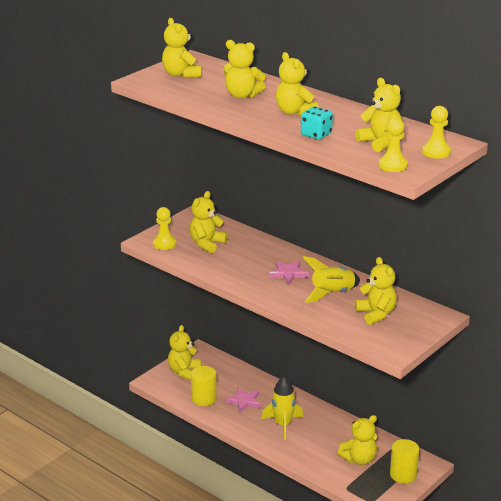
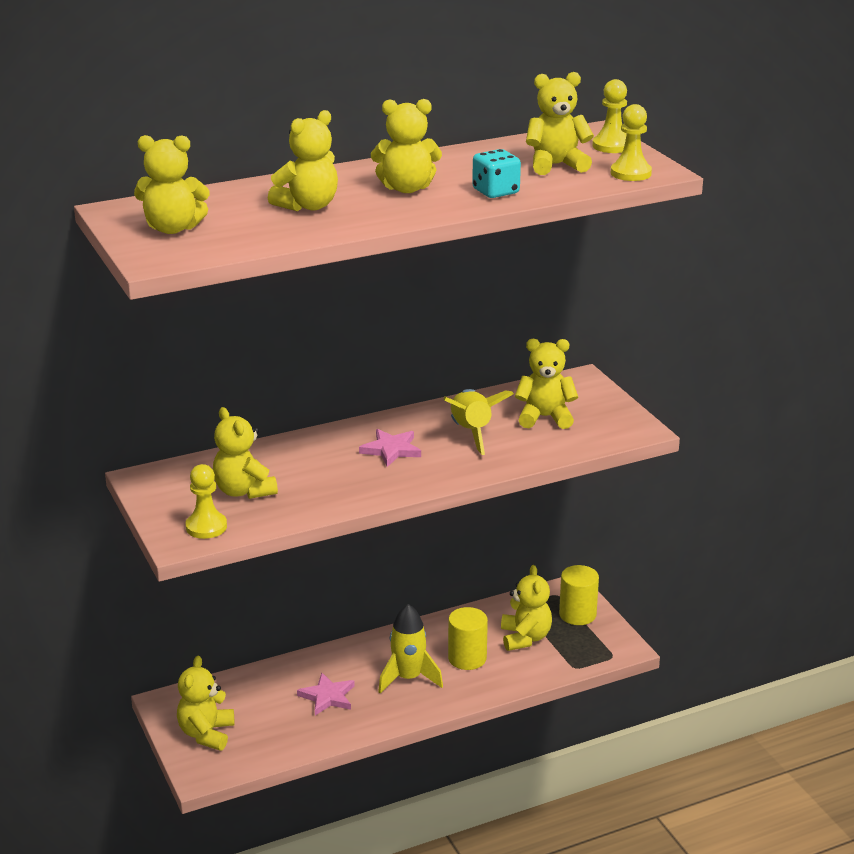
camera: 65 degrees left, 0 degrees up
yellow teddy bear [168,325,201,380] -> yellow teddy bear turned 60 degrees clockwise [177,656,234,751]
yellow cylinder [191,366,217,406] -> yellow cylinder moved to [448,607,488,670]

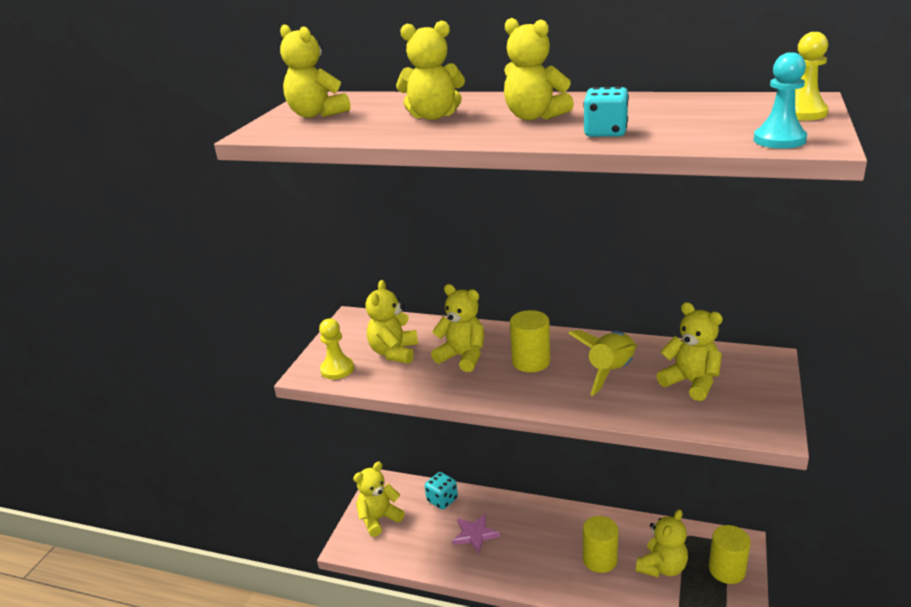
camera: 45 degrees right, 0 degrees up
pink star [359,429,421,467] -> yellow cylinder [510,310,550,372]
yellow rocket [378,604,443,693] -> none
yellow teddy bear [526,72,594,175] -> yellow teddy bear moved to [431,284,484,372]
yellow pawn [611,104,652,181] -> turquoise pawn [753,52,807,149]
none -> turquoise dice [425,472,458,510]

